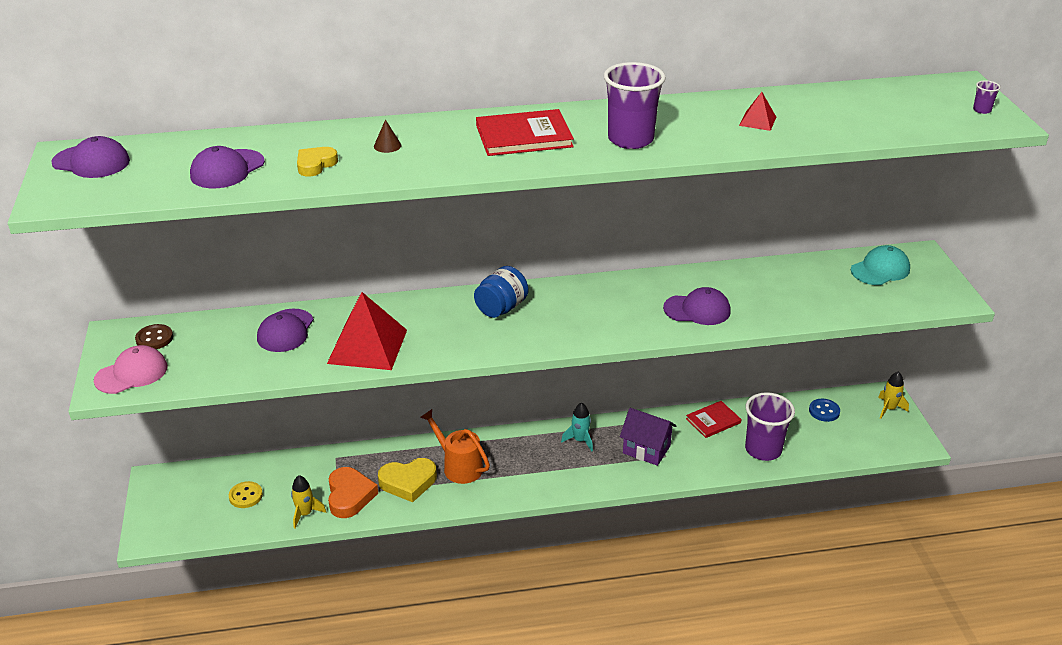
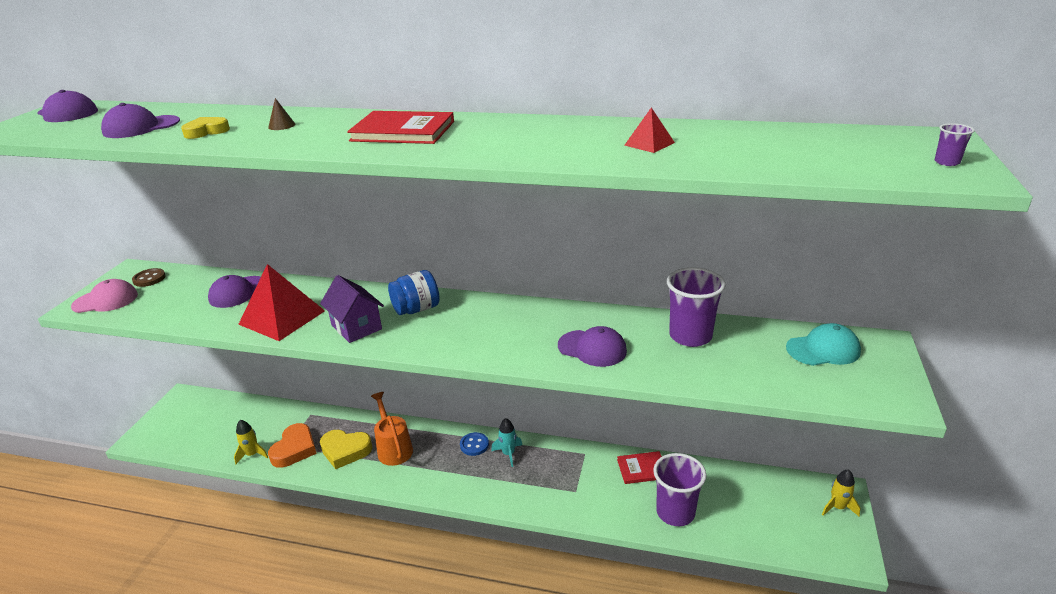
camera: 25 degrees right, 5 degrees down
yellow button [229,481,263,508] -> none
purple cup [604,62,666,149] -> purple cup moved to [667,267,726,347]
purple house [620,408,677,466] -> purple house moved to [320,275,384,343]
blue button [809,399,840,422] -> blue button moved to [460,432,489,456]

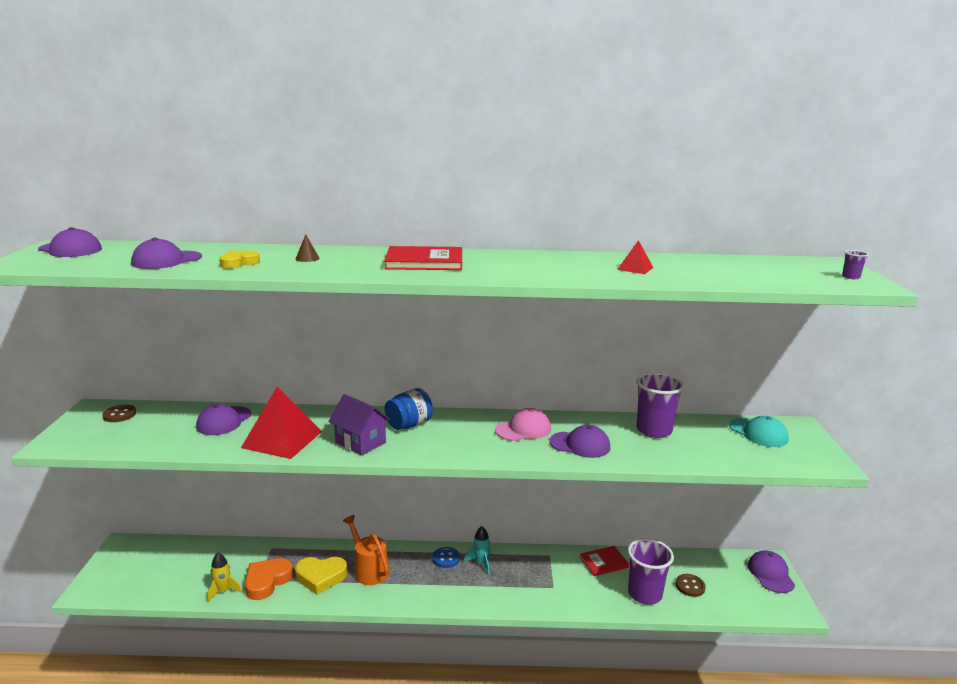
camera: 15 degrees left, 10 degrees down
pink cap [71,279,138,313] -> pink cap moved to [495,408,551,441]
orange heart [268,423,317,468] -> orange heart turned 150 degrees counterclockwise [245,558,293,600]
turquoise cap [786,323,861,366] -> turquoise cap turned 75 degrees clockwise [729,416,789,447]
yellow rocket [822,469,860,516] -> purple cap [748,550,795,593]
none -> brown button [676,574,706,597]

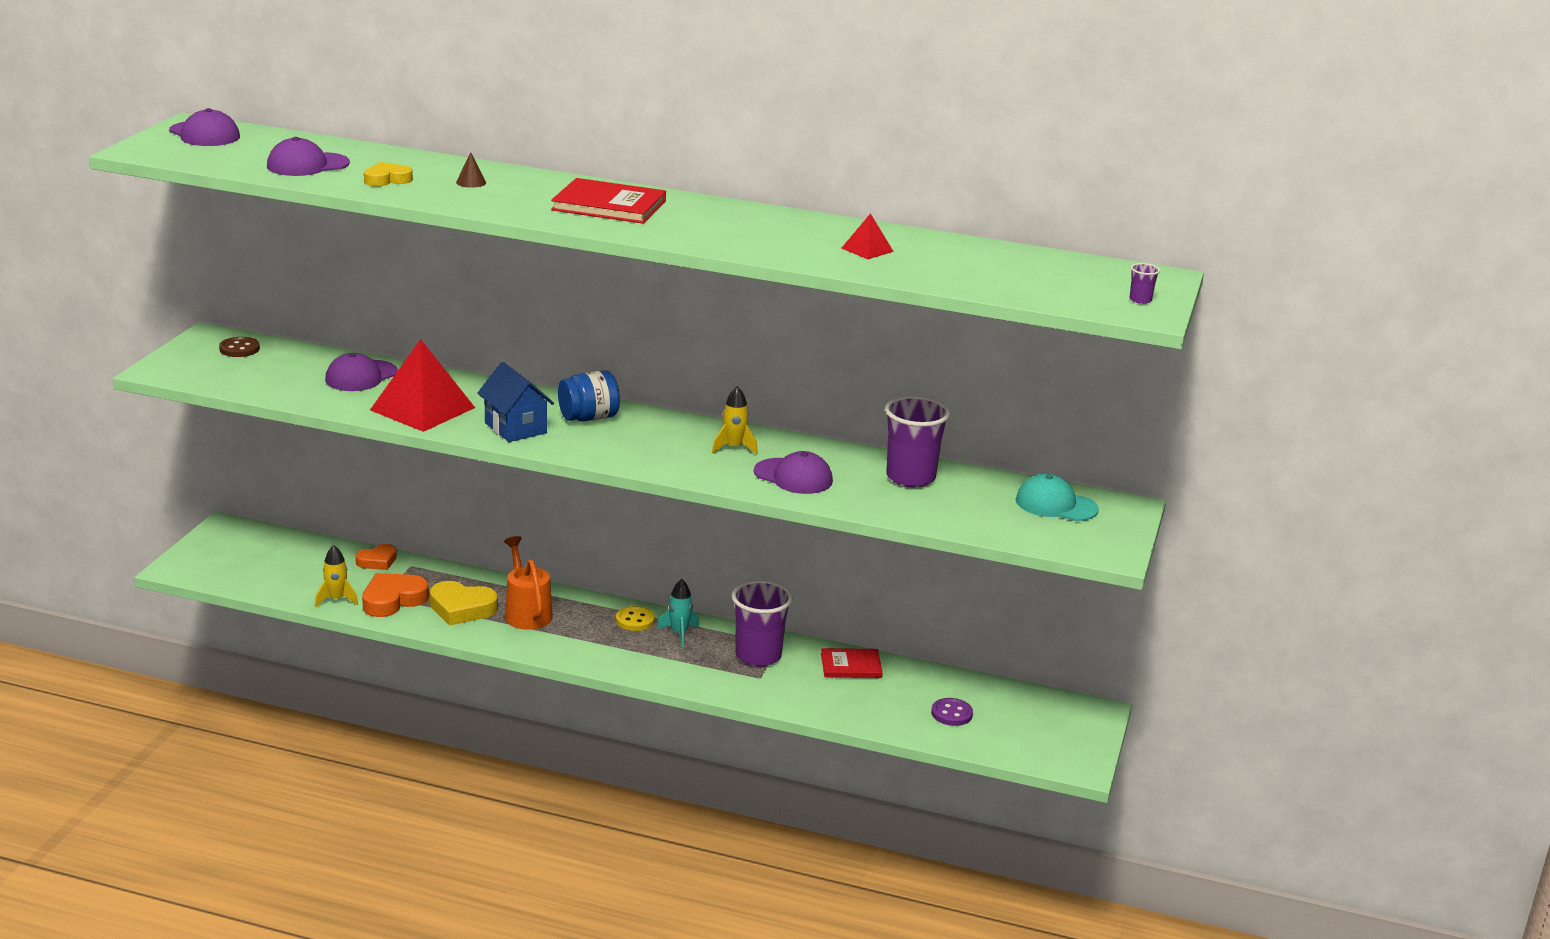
camera: 15 degrees right, 5 degrees up
purple house [329,394,391,456] -> blue house [477,362,554,442]
blue button [433,547,460,568] -> yellow button [616,606,655,631]
pink cap [495,408,551,441] -> yellow rocket [712,386,758,454]
purple cup [628,538,674,605] -> purple cup moved to [732,580,793,667]
brown button [676,574,706,597] -> purple button [931,698,973,726]
turquoise cap [729,416,789,447] -> turquoise cap turned 135 degrees clockwise [1016,474,1099,521]
purple cap [748,550,795,593] -> none
none -> orange heart [356,544,397,570]

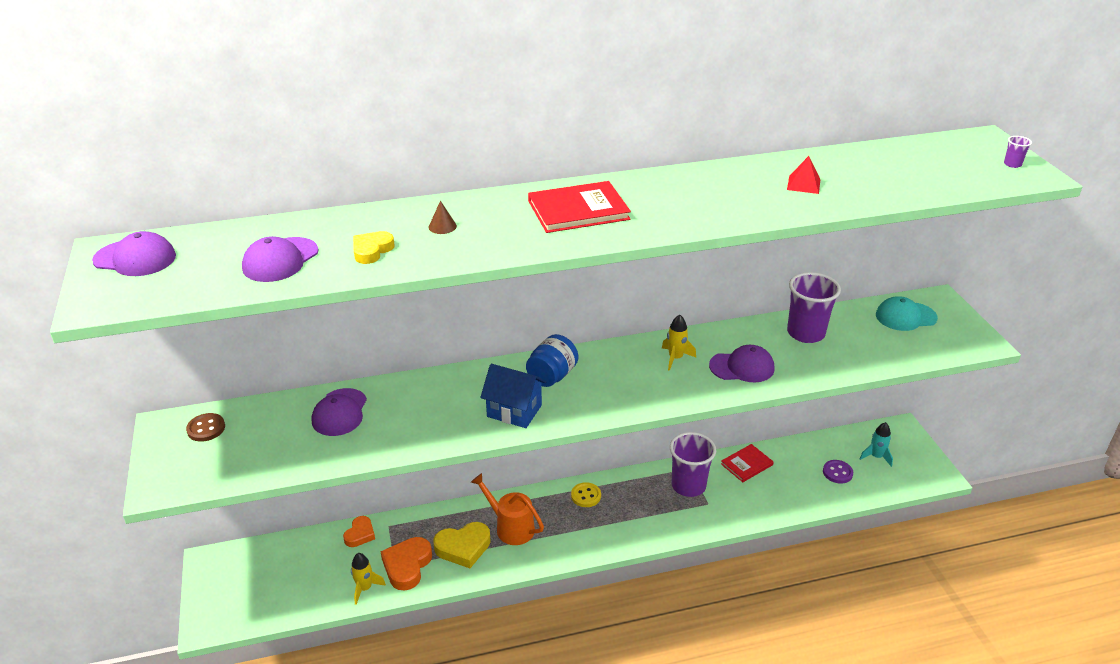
camera: 30 degrees left, 10 degrees up
red pyramid [370,339,475,432] -> none
turquoise rocket [657,579,699,647] -> turquoise rocket moved to [860,422,893,467]

